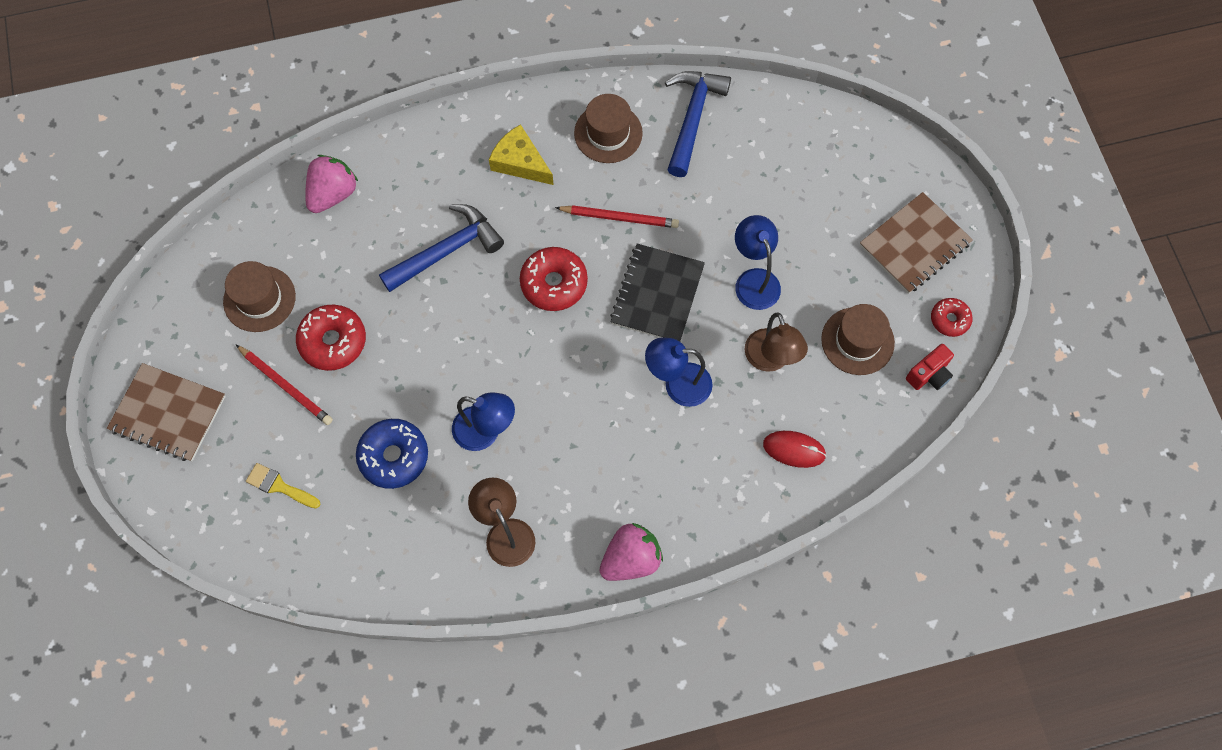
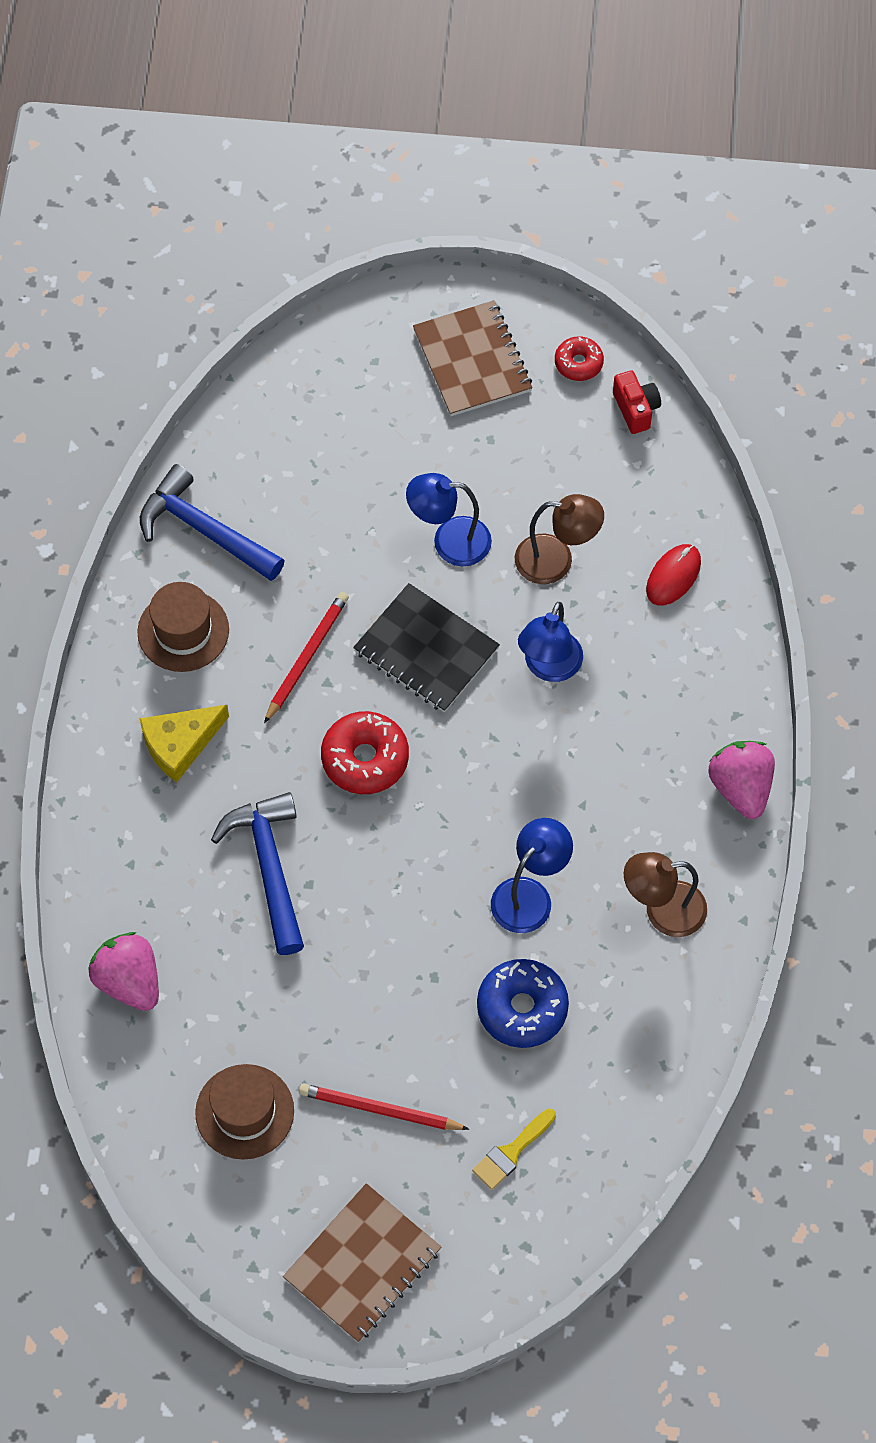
camera: 70 degrees left, 5 degrees down
red pencil [236,345,333,425] -> red pencil turned 135 degrees counterclockwise [299,1084,469,1130]
red donut [296,305,366,371] -> none
brown hat [821,304,895,375] -> none

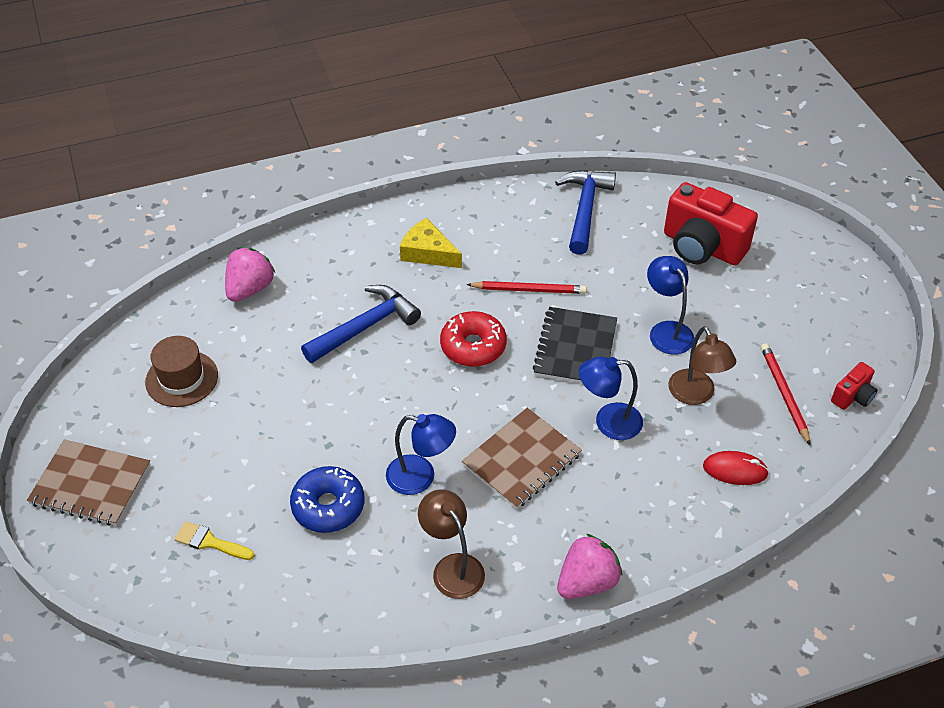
camera: 65 degrees right, 15 degrees down
brown hat [137,582,229,672] -> none
red pencil [299,1084,469,1130] -> red pencil moved to [761,343,811,446]
brown notebook [413,300,533,416] -> brown notebook moved to [462,408,582,509]
red donut [555,336,604,381] -> none
none -> red camera [664,182,758,265]

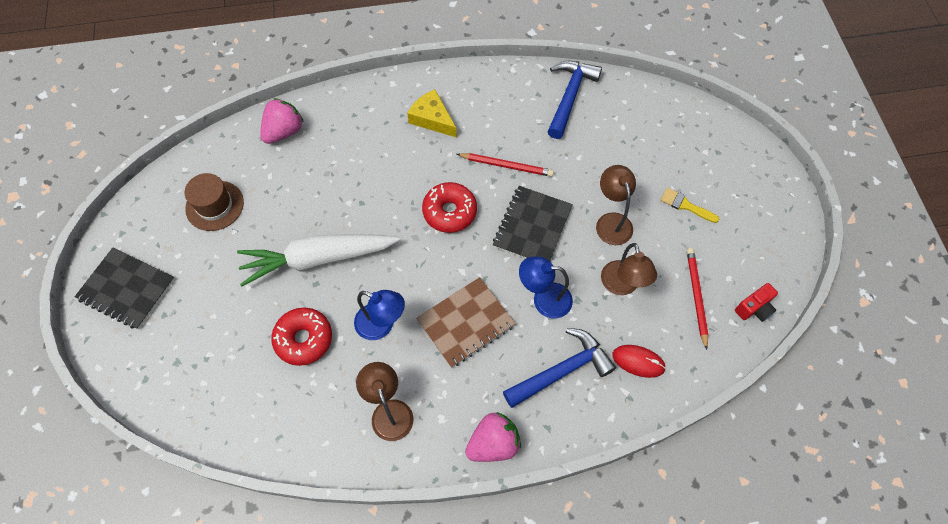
camera: 10 degrees right, 15 degrees up
brown notebook [27,439,151,526] -> black notebook [74,248,175,329]
yellow brush [175,521,255,560] -> yellow brush moved to [660,188,719,223]
blue donut [290,466,364,533] -> red donut [271,308,332,366]
blue hammer [301,285,421,363] -> blue hammer moved to [503,328,616,408]
blue lamp [647,256,694,355] -> brown lamp [596,165,636,245]
red camera [664,182,758,265] -> none
none -> white carrot [237,234,400,287]

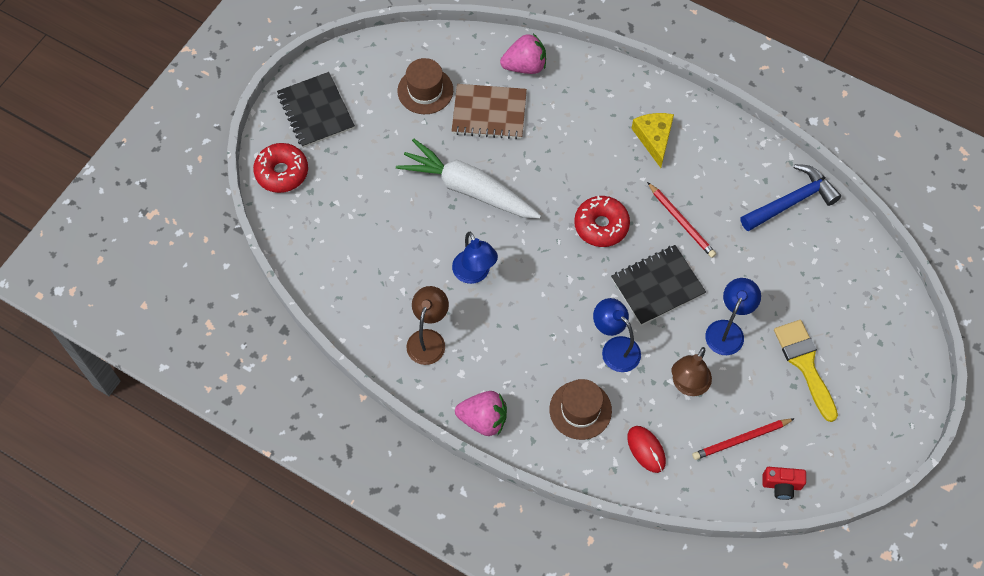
camera: 40 degrees right, 0 degrees up
red donut [271,308,332,366] -> red donut moved to [253,143,308,193]
brown notebook [416,277,516,368] -> brown notebook moved to [452,84,527,139]
blue hammer [503,328,616,408] -> brown hat [549,379,612,440]
brown lamp [596,165,636,245] -> blue lamp [705,278,761,355]
yellow brush [660,188,719,223] -> yellow brush [774,320,838,422], size x1.71
red pencil [687,248,708,350] -> red pencil turned 150 degrees counterclockwise [692,418,795,460]

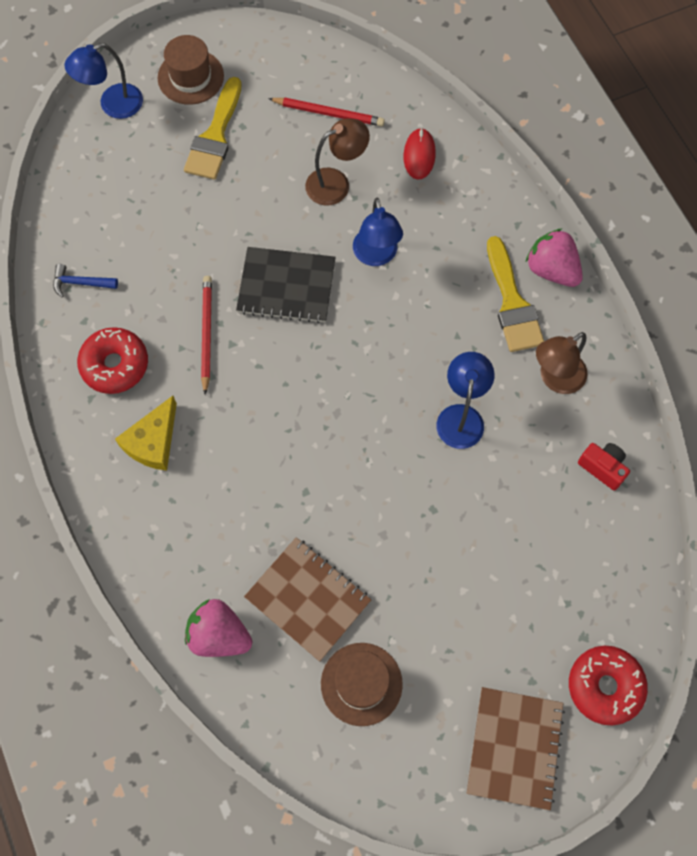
camera: 145 degrees left, 5 degrees up
black notebook [277,72,355,148] -> brown notebook [467,687,565,810]
white carrot [396,139,541,219] -> none
brown hat [549,379,612,440] -> brown hat moved to [157,35,224,105]
red donut [574,196,630,247] -> red donut moved to [77,327,148,394]
blue lamp [705,278,761,355] -> blue lamp moved to [64,43,143,119]
blue hammer [740,164,841,231] -> blue hammer [53,264,118,298], size x0.52
red camera [762,467,806,500] -> red camera moved to [578,443,630,491]
none -> yellow brush [487,236,544,352]

